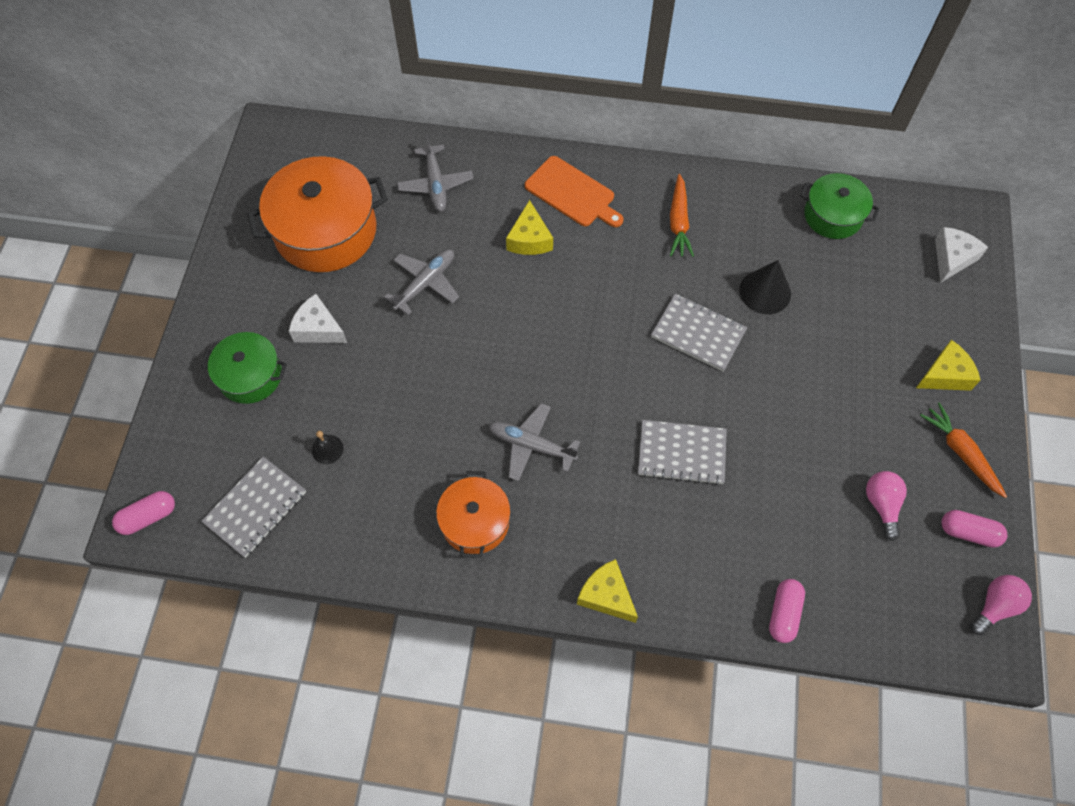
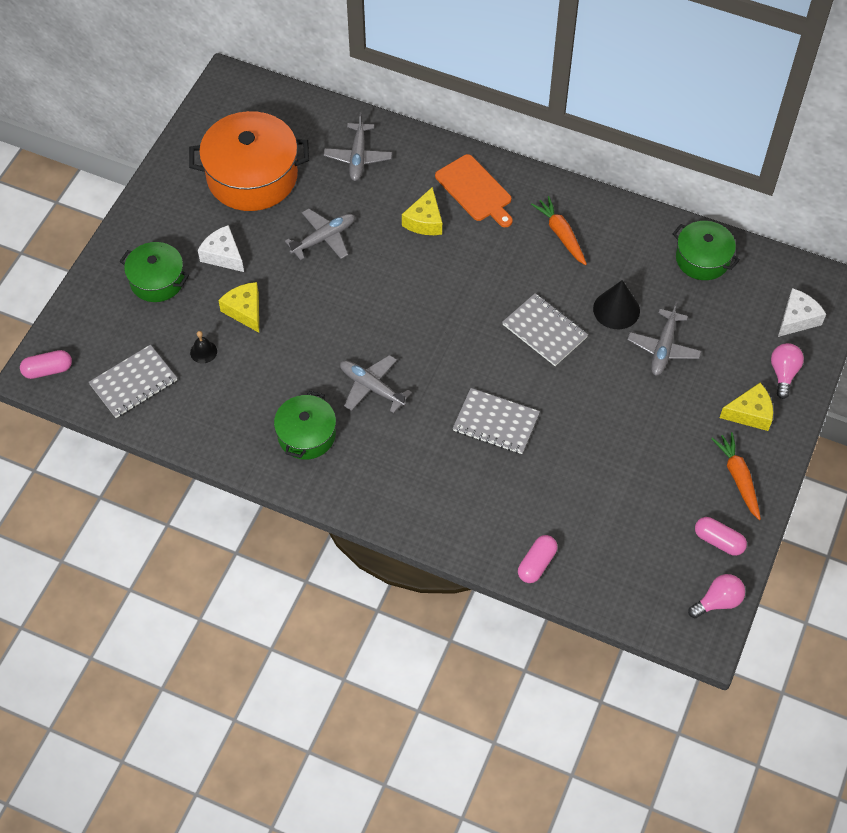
camera: 15 degrees right, 5 degrees down
orange pot [436,471,511,558] -> green pot [274,391,336,459]
yellow cheese [577,559,638,623] -> yellow cheese moved to [218,282,259,333]
orange carrot [670,174,694,257] -> orange carrot turned 135 degrees clockwise [531,196,587,265]
pink light bulb [866,471,907,541] -> pink light bulb moved to [771,343,804,399]
none -> grey plane [628,301,701,376]

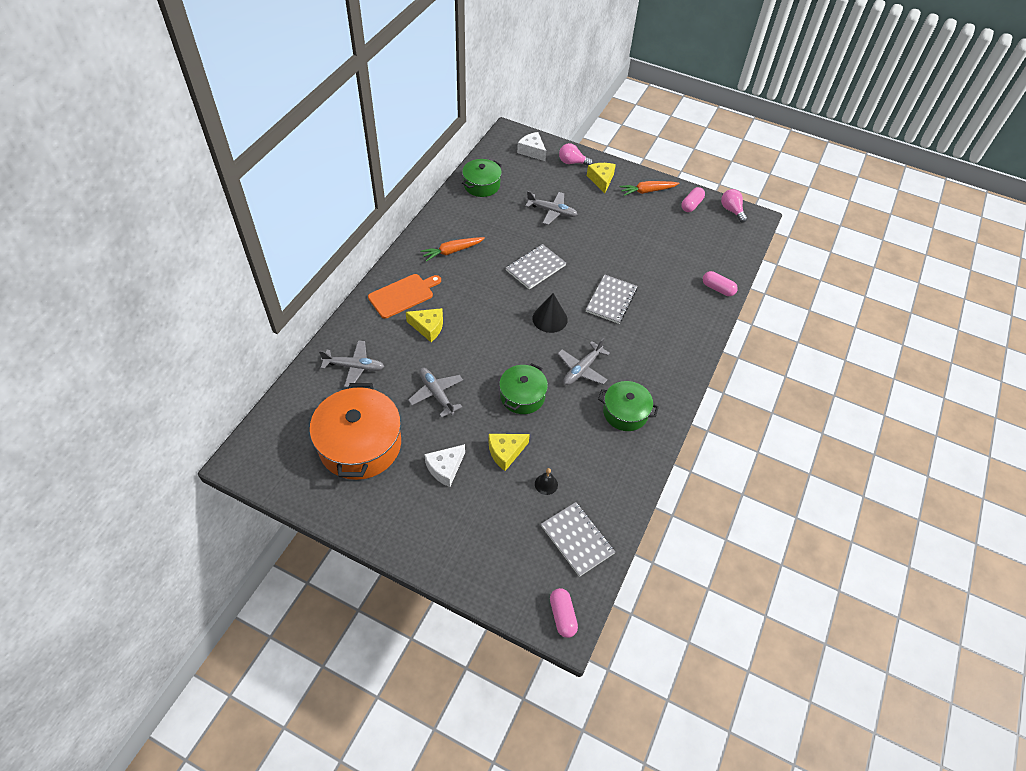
camera: 90 degrees left, 5 degrees down
green pot [120,242,189,302] -> green pot moved to [499,363,548,414]
black cone [593,280,640,329] -> black cone moved to [532,293,568,333]

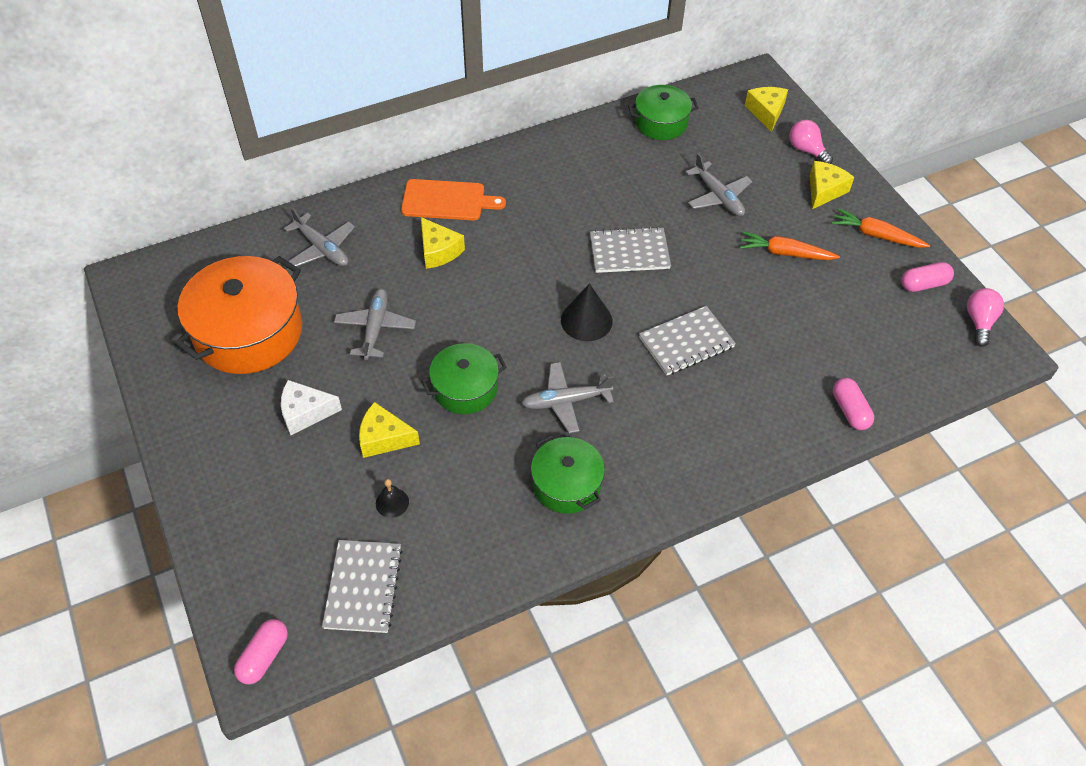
camera: 40 degrees right, 0 degrees up
orange carrot [421,237,485,262] -> orange carrot moved to [740,231,840,260]
white cheese [517,132,546,161] -> yellow cheese [745,87,788,132]

